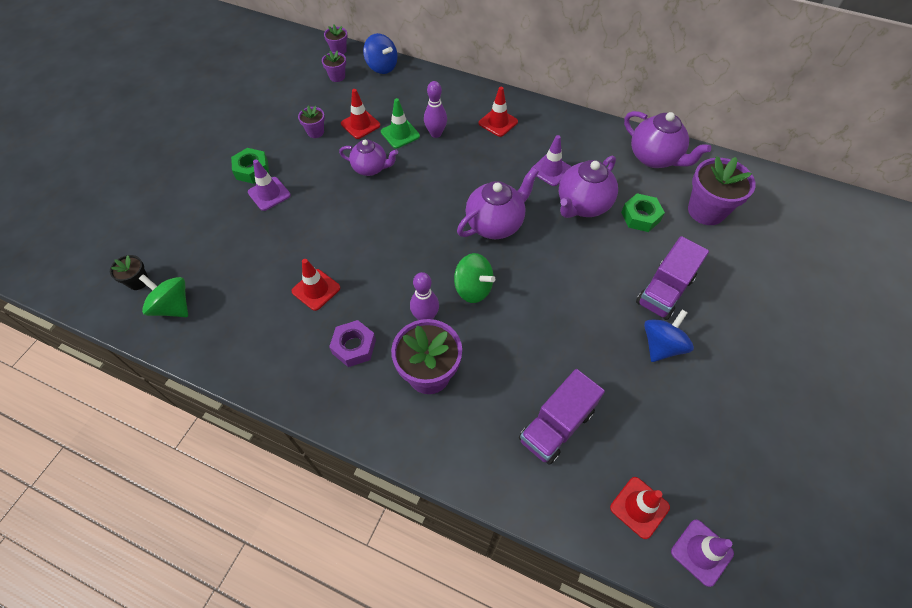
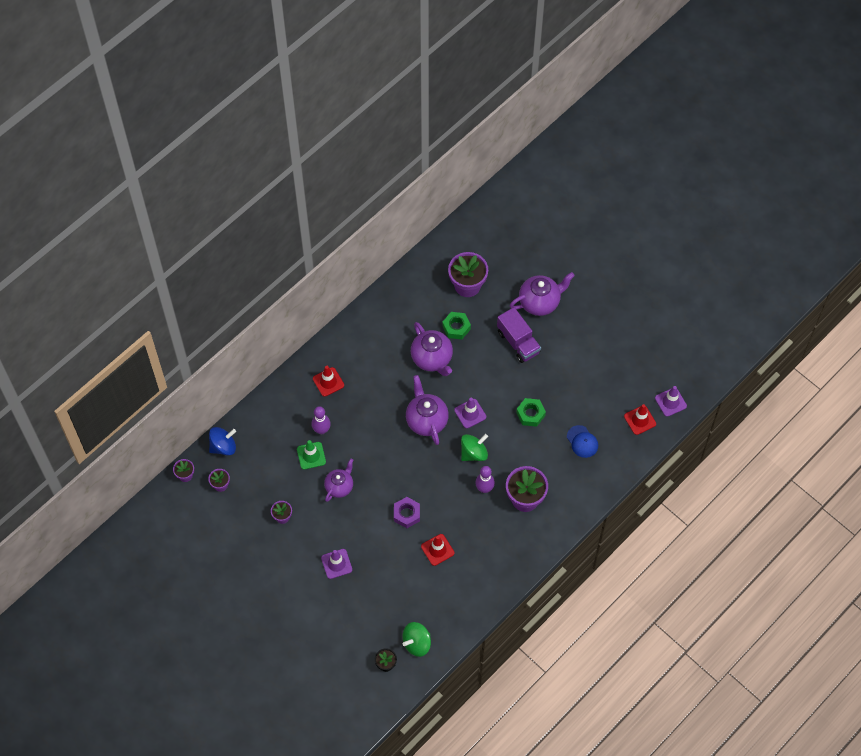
camera: 70 degrees left, 5 degrees up
green nut [231,148,269,184] -> green nut moved to [516,398,546,427]
purple nut [329,320,376,367] -> purple nut moved to [394,497,420,528]
red traffic cone [341,89,380,139] -> none
purple truck [519,369,605,465] -> blue cap [567,425,598,458]
purple traffic cone [531,135,571,186] -> purple traffic cone moved to [454,398,486,428]
purple teapot [624,111,711,168] -> purple teapot moved to [510,272,574,316]
blue spinning top [644,310,694,362] -> none

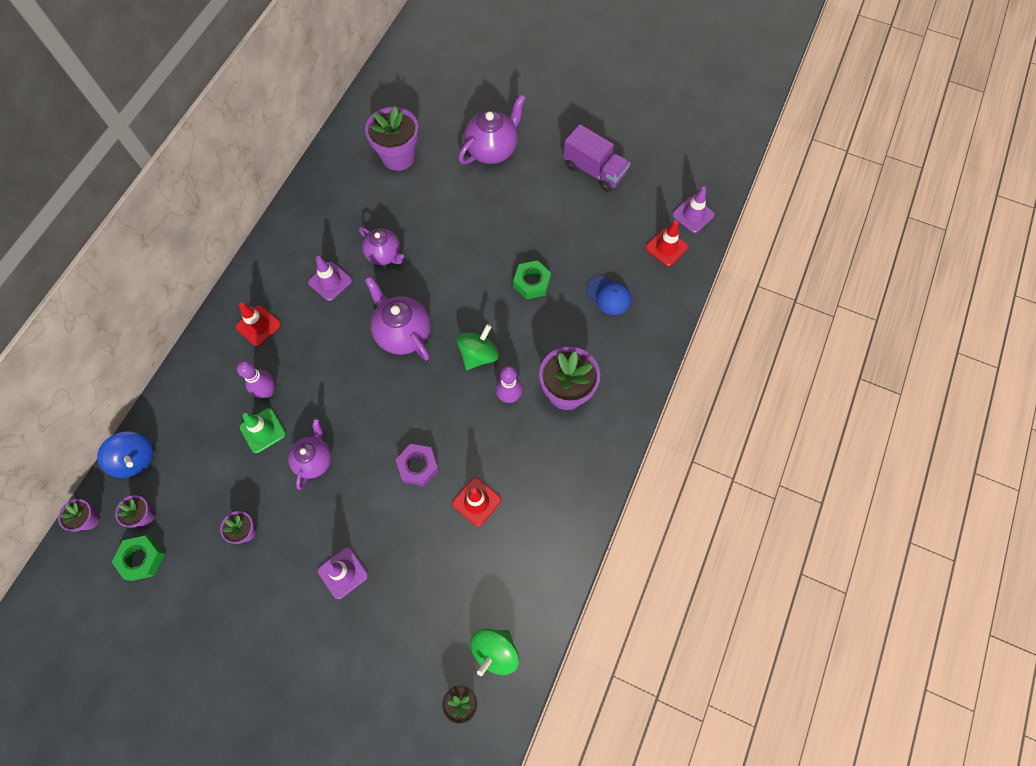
camera: 20 degrees left, 5 degrees up
blue spinning top [209,427,236,455] -> blue spinning top turned 90 degrees clockwise [97,431,153,478]
purple teapot [411,322,453,376] -> purple teapot [359,227,404,265], size x0.67
green nut [442,312,471,339] -> green nut moved to [112,535,165,581]
purple traffic cone [454,398,486,428] -> purple traffic cone moved to [308,256,352,301]
purple truck [497,307,541,363] -> purple truck moved to [563,124,630,192]

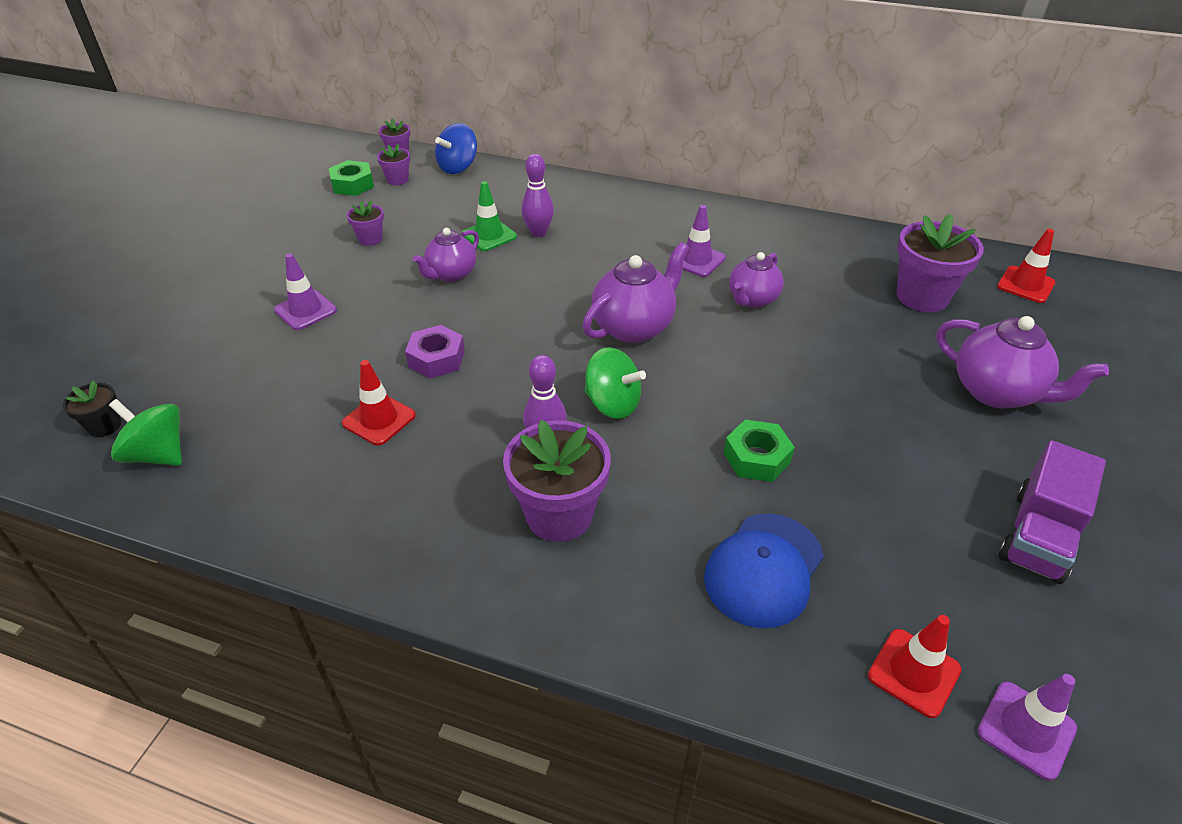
camera: 85 degrees right, 25 degrees down
red traffic cone [235,303,281,346] -> red traffic cone moved to [997,229,1055,303]
purple teapot [288,418,331,490] -> purple teapot turned 120 degrees clockwise [413,228,479,282]
blue cap [586,276,631,315] -> blue cap [704,514,824,628], size x1.50

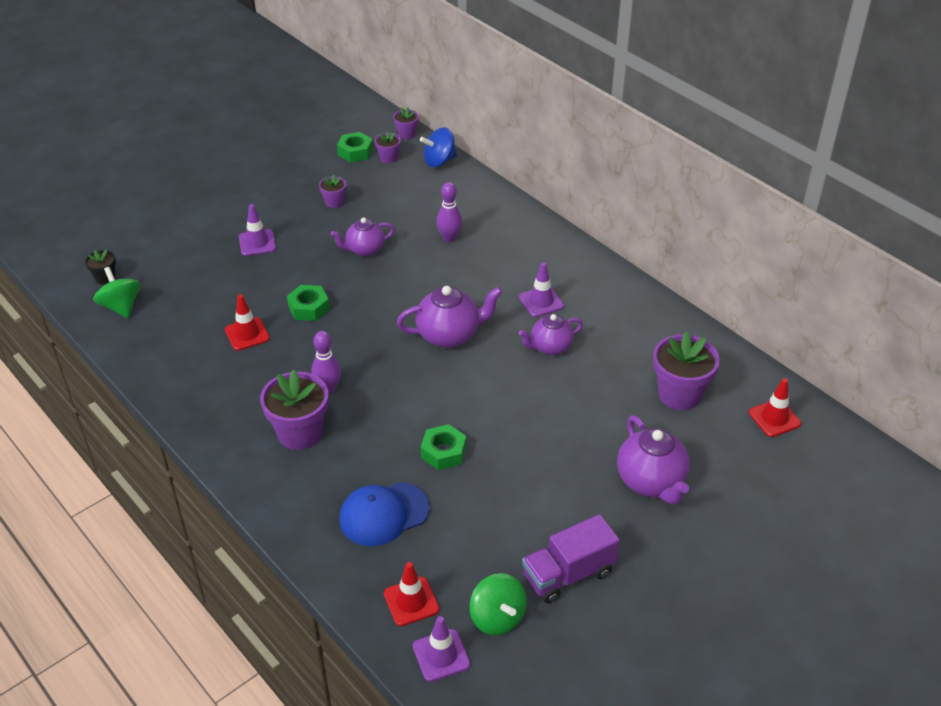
camera: 30 degrees right, 0 degrees up
purple nut [405,325,465,379] -> green nut [287,285,330,321]
green traffic cone [462,181,517,251] -> none
green spinning top [584,347,646,419] -> green spinning top moved to [470,573,526,636]

